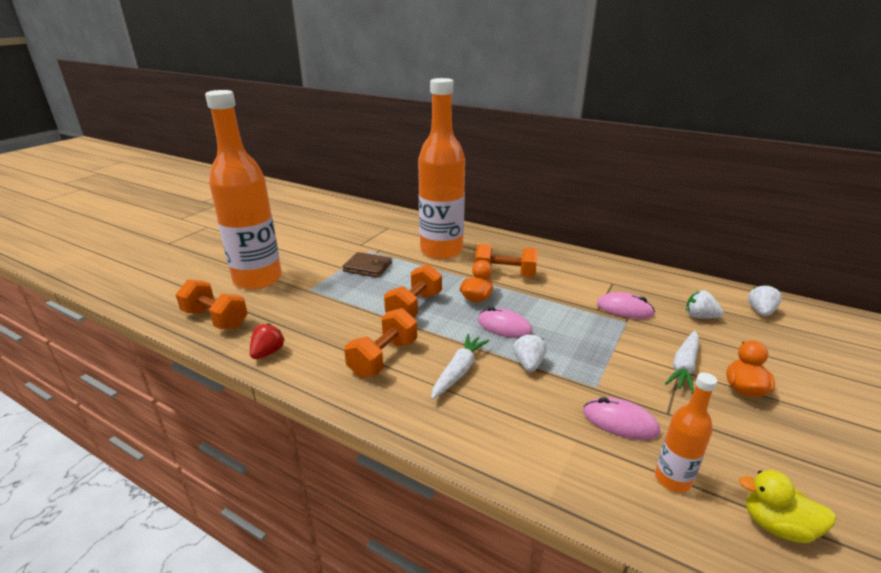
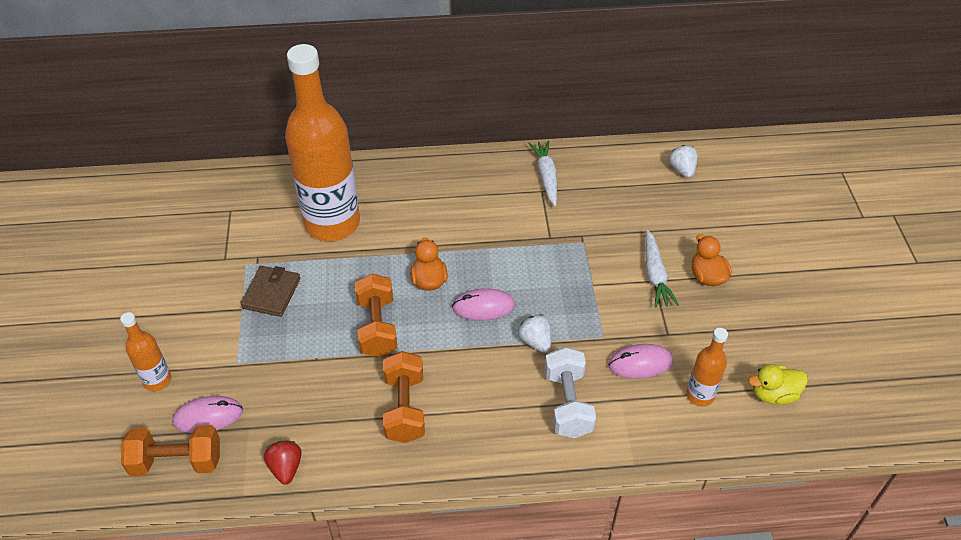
camera: 35 degrees left, 20 degrees up
orange bottle [205,90,282,290] -> orange bottle [120,312,171,391], size x0.44
brown wallet [342,252,392,278] -> brown wallet turned 60 degrees counterclockwise [240,266,300,317]
white carrot [431,334,489,400] -> white carrot moved to [528,141,557,206]
orange dumbbell [475,244,538,277] -> none
pink mouse [597,292,655,319] -> pink mouse moved to [172,396,243,433]
white strawberry [686,290,724,319] -> none
none -> white dumbbell [545,347,596,438]

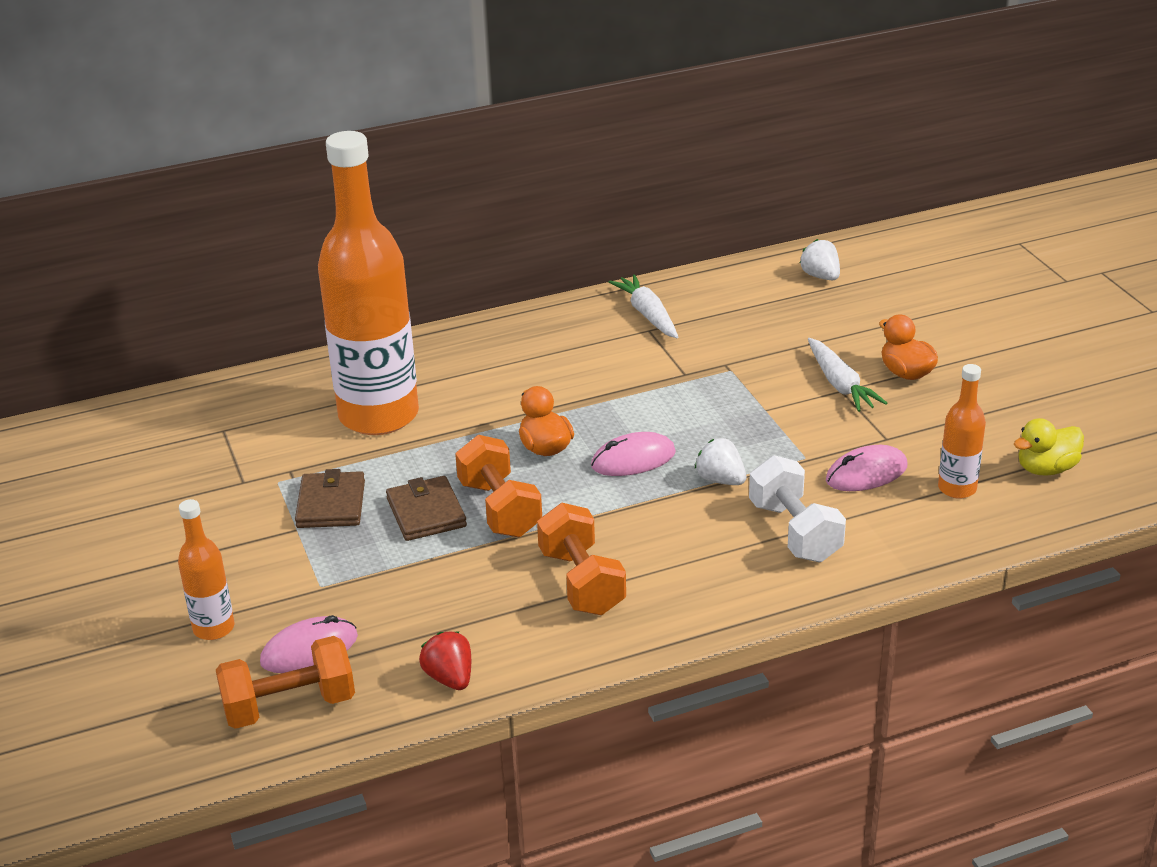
camera: 15 degrees left, 15 degrees down
none -> brown wallet [386,476,467,541]

